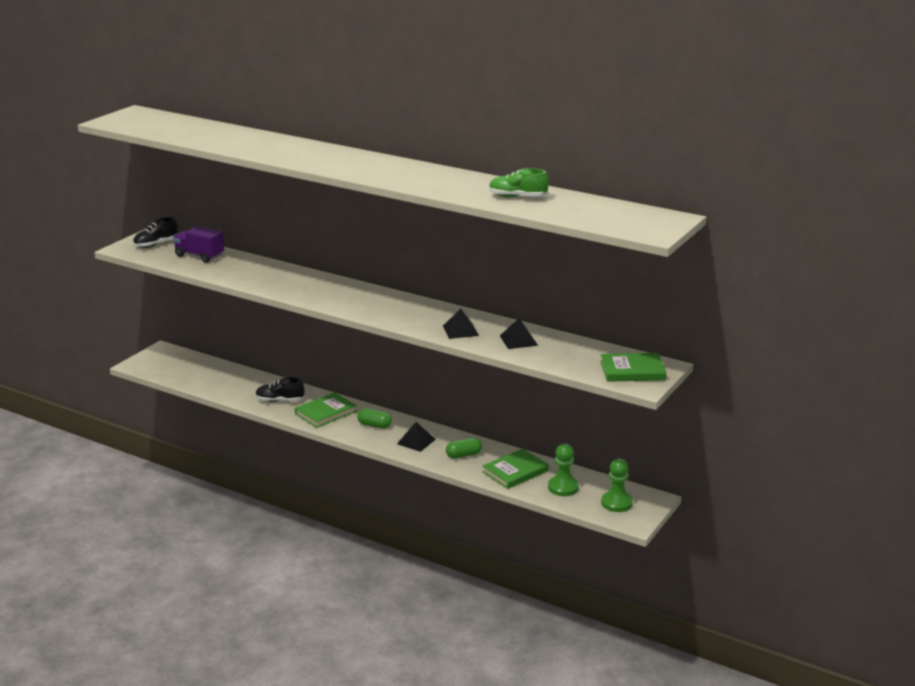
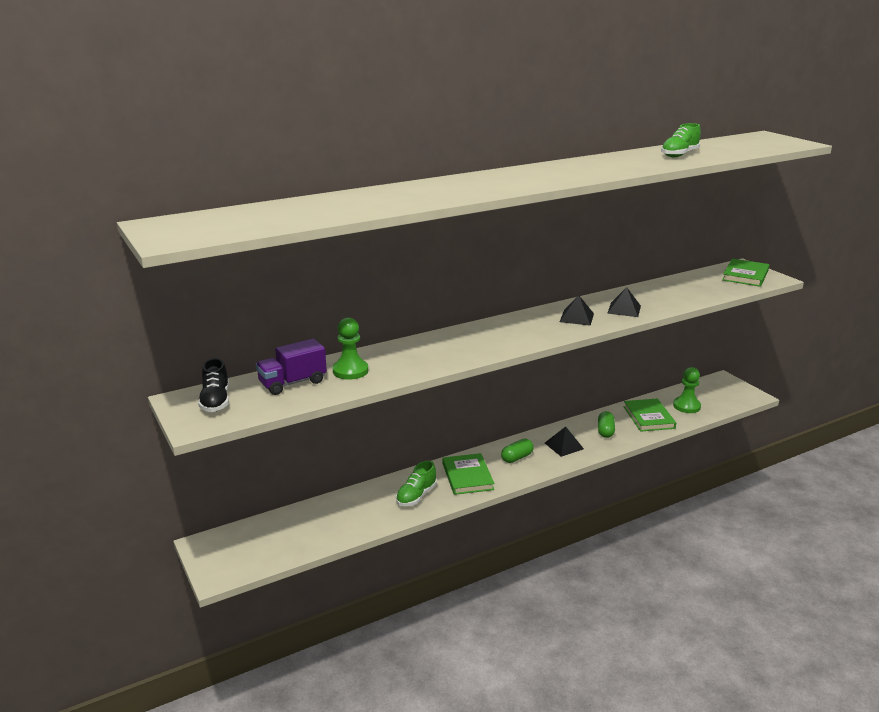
camera: 60 degrees left, 0 degrees up
black shoe [255,377,304,402] -> green shoe [396,461,437,506]
black pyramid [500,318,538,349] -> black pyramid moved to [560,295,594,326]
green pawn [601,459,633,512] -> green pawn moved to [333,317,368,380]

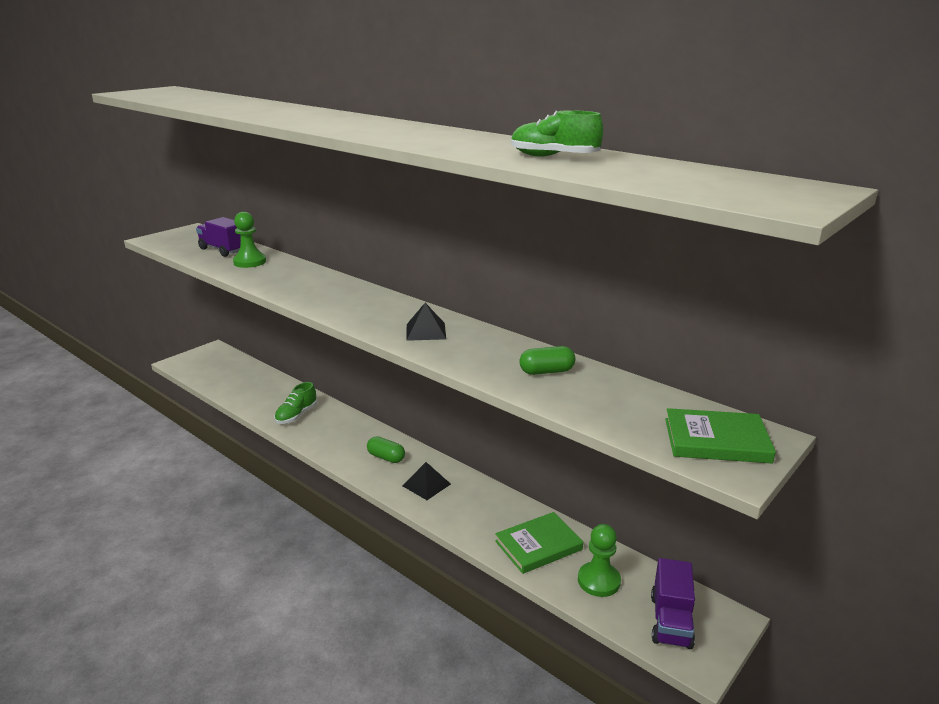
camera: 70 degrees right, 0 degrees up
black shoe [198,358,229,412] -> none
green shoe [396,461,437,506] -> green shoe turned 75 degrees counterclockwise [275,382,317,424]
green book [443,453,495,495] -> none
green capsule [598,411,615,438] -> green capsule moved to [519,346,575,375]
black pyramid [607,287,641,317] -> none
none -> purple truck [651,558,695,649]

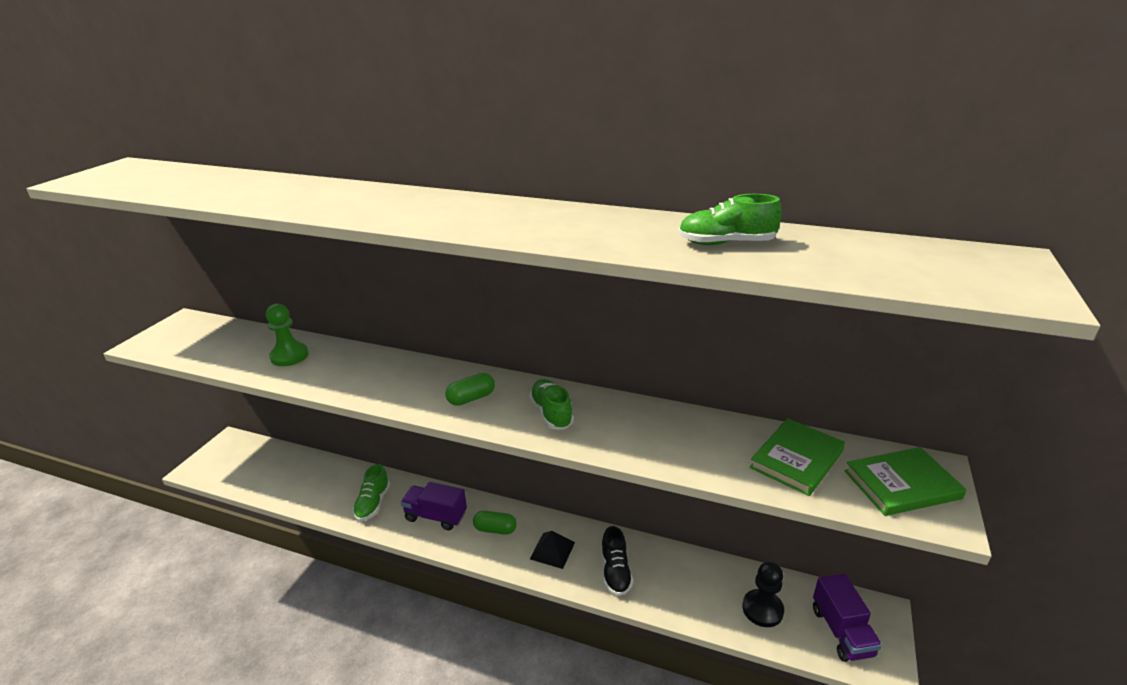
camera: 20 degrees left, 5 degrees up
purple truck [196,217,241,257] -> purple truck moved to [401,482,467,530]
black pyramid [406,303,446,341] -> green shoe [529,379,574,430]
green book [495,512,583,574] -> green book moved to [750,418,845,496]
green capsule [519,346,575,375] -> green capsule moved to [445,373,495,406]
green pawn [578,524,621,597] -> black pawn [742,562,784,627]
none -> black shoe [601,526,633,596]

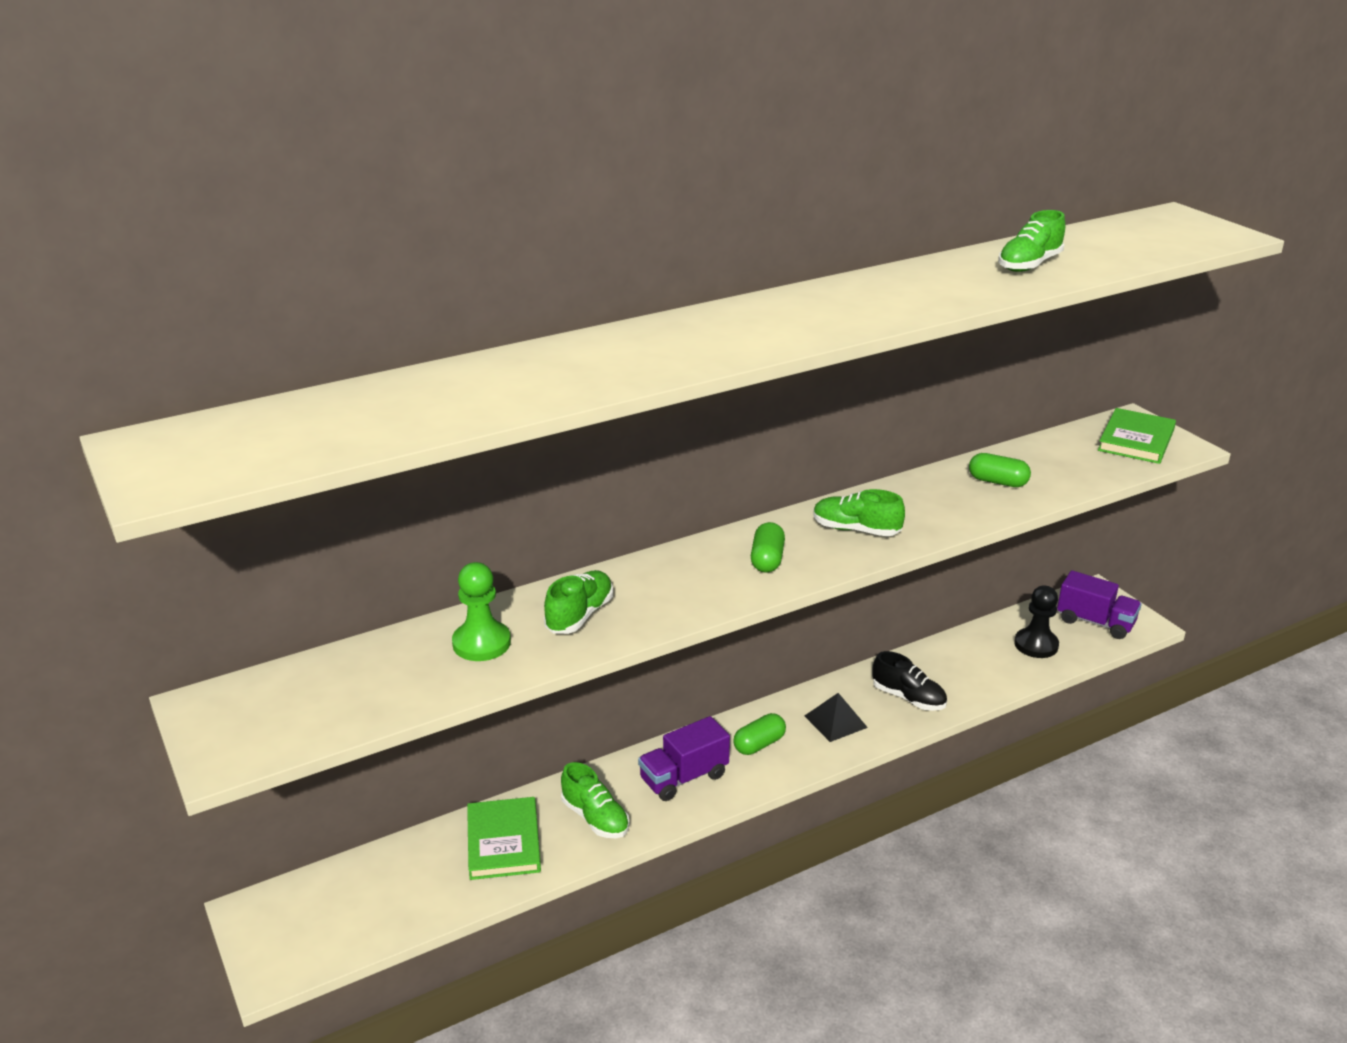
camera: 50 degrees left, 0 degrees up
green book [750,418,845,496] -> green book moved to [467,797,541,880]
none -> green shoe [544,570,613,634]
none -> green capsule [969,453,1031,487]

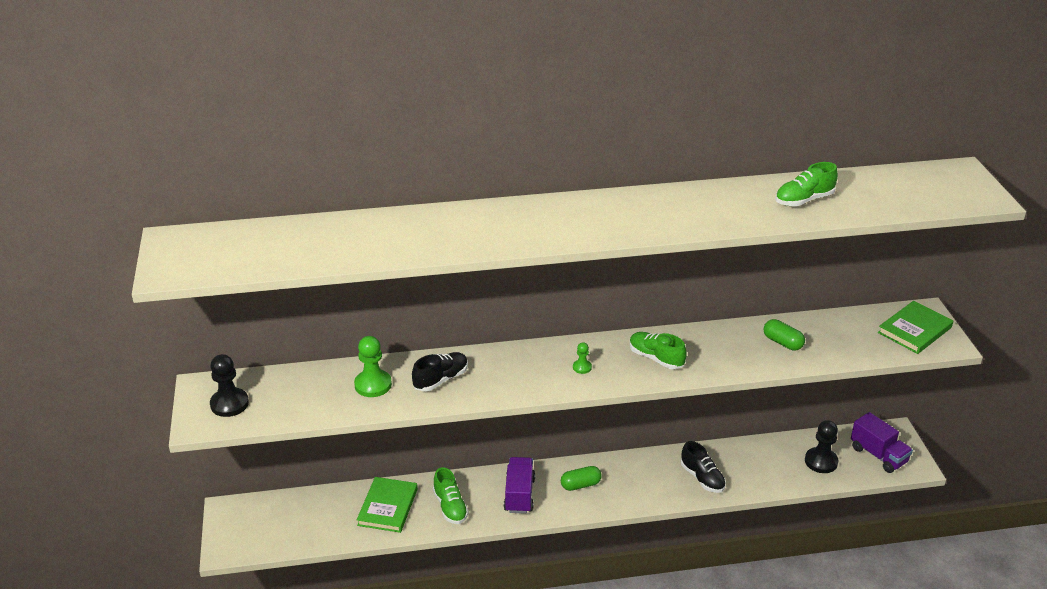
camera: 20 degrees right, 5 degrees up
green shoe [544,570,613,634] -> black shoe [412,352,468,392]
purple truck [638,716,730,801] -> purple truck turned 105 degrees clockwise [504,457,535,514]
green capsule [751,522,785,573] -> green pawn [573,342,592,374]
black pyramid [805,693,868,742] -> none
none -> black pawn [210,354,249,417]

